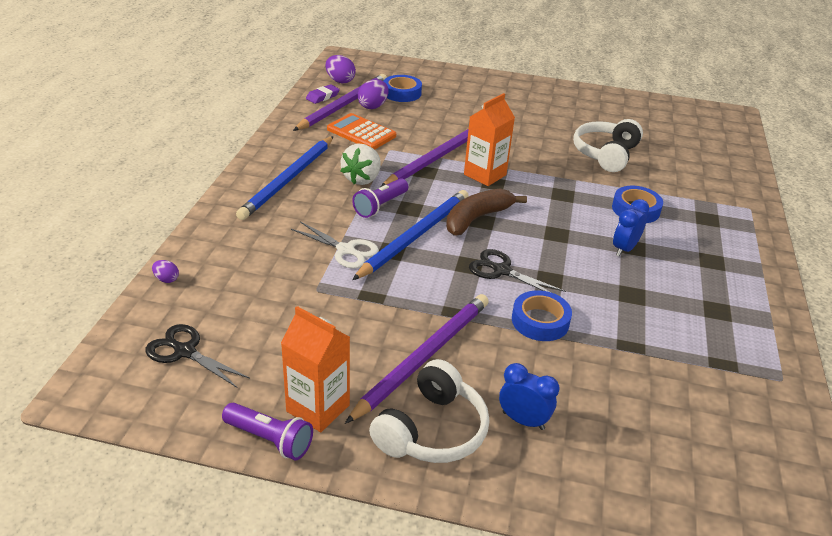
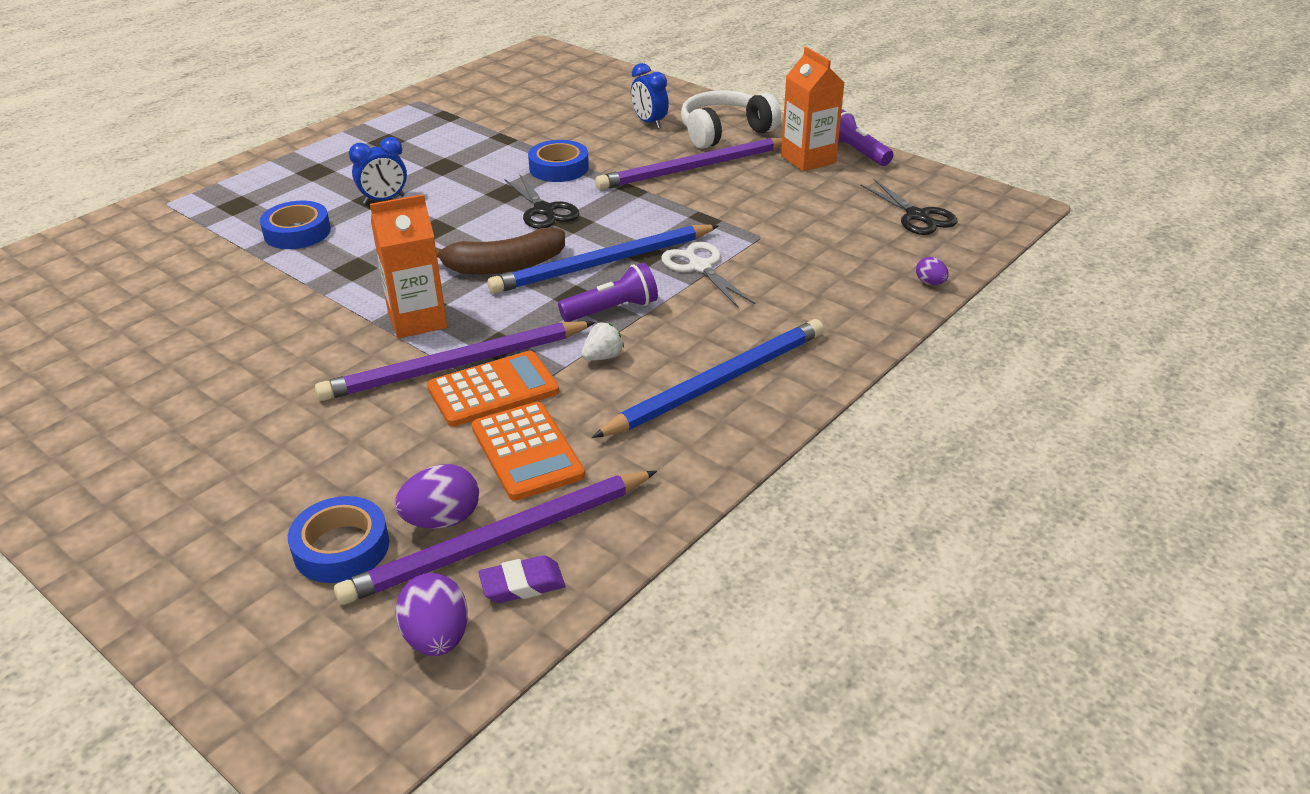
camera: 150 degrees left, 0 degrees up
white strawberry [341,144,381,185] -> white strawberry [581,323,624,361], size x0.56
white headphones [573,119,643,172] -> none
none -> orange calculator [427,351,559,427]

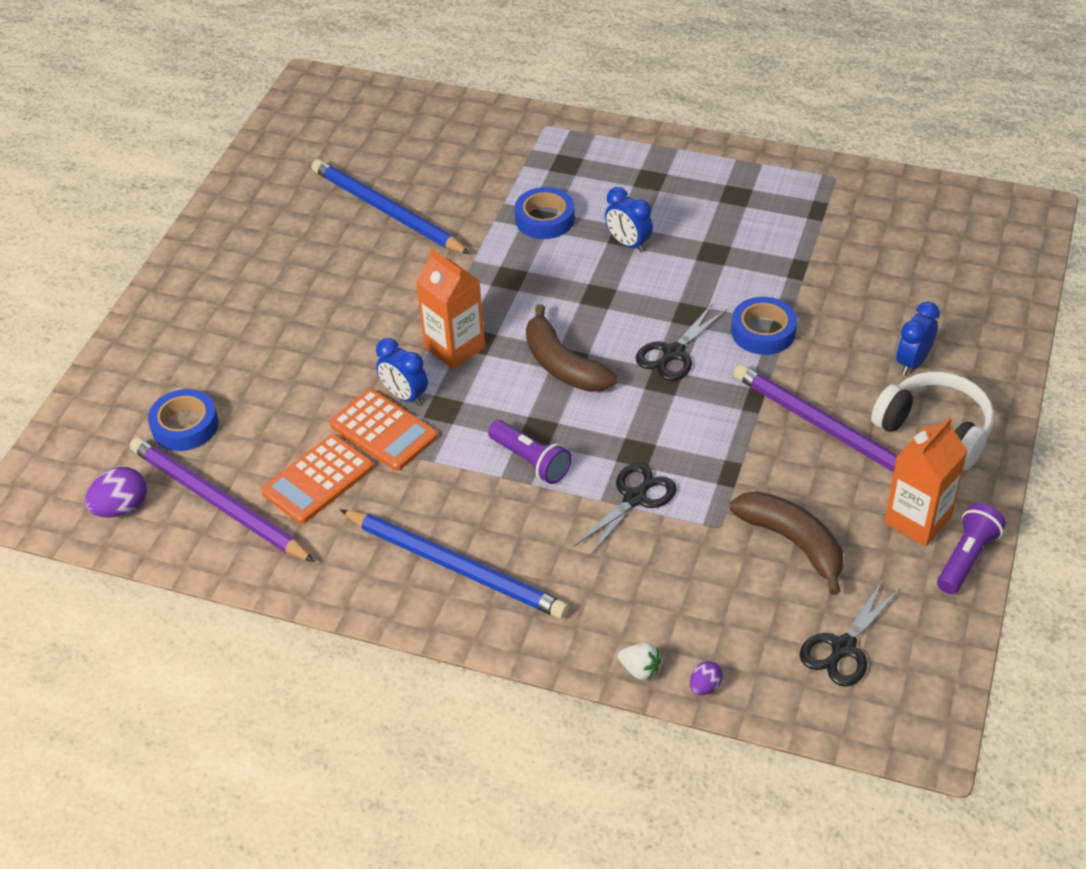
camera: 70 degrees right, 10 degrees up
purple pencil [315,321,595,401] -> blue clock [376,338,428,406]
purple egg [395,464,479,529] -> none
purple eraser [478,555,565,603] -> none
blue pencil [487,225,719,294] -> blue pencil moved to [311,159,470,254]
white strawberry [581,323,624,361] -> white strawberry moved to [618,643,661,680]
white scissors [661,242,755,308] -> black scissors [574,463,677,557]
none -> brown banana [730,491,843,595]

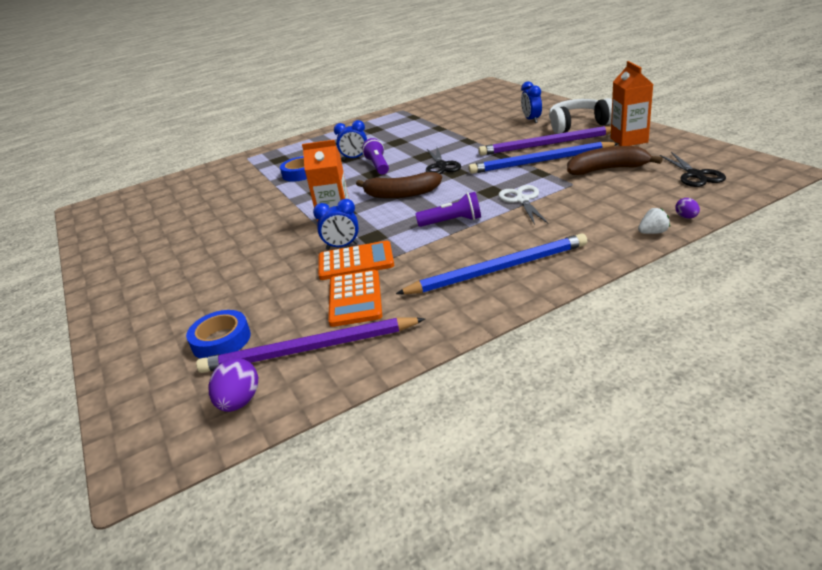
camera: 45 degrees left, 15 degrees down
blue pencil [311,159,470,254] -> blue pencil moved to [469,142,619,174]
black scissors [574,463,677,557] -> white scissors [498,185,548,225]
blue tape [731,297,797,355] -> none
purple flashlight [937,503,1006,594] -> purple flashlight moved to [362,138,389,175]

